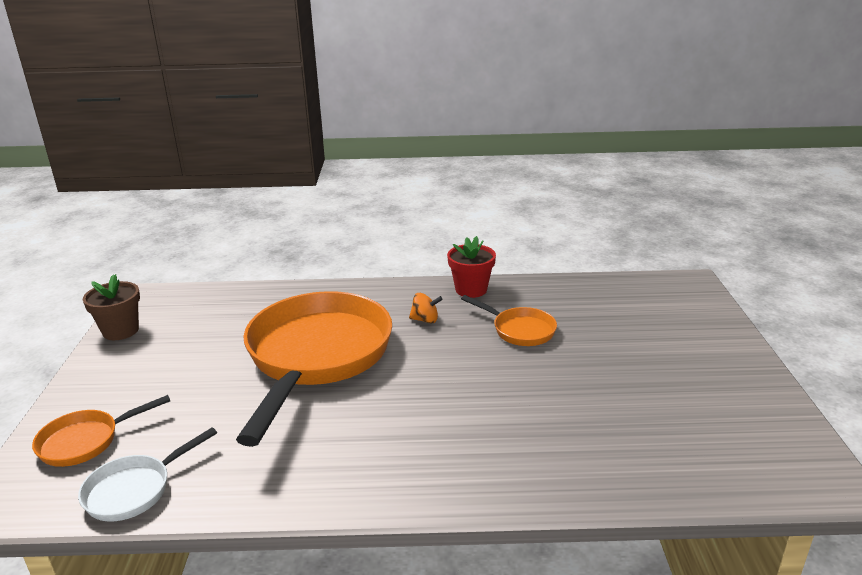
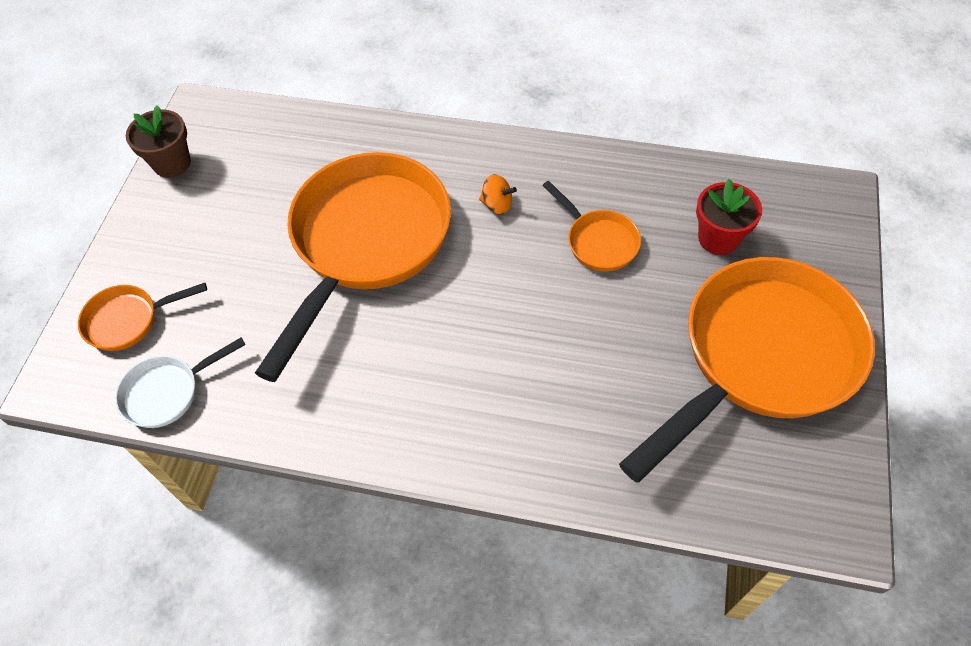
camera: 15 degrees right, 30 degrees up
red flower pot [447,236,496,298] -> red flower pot moved to [696,179,762,255]
none -> orange pan [619,257,875,483]

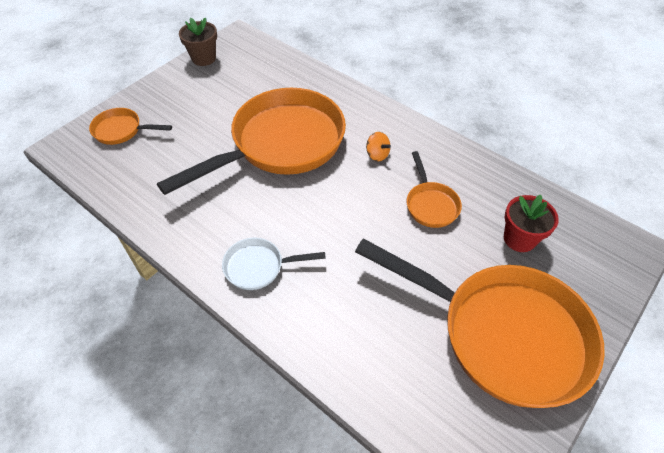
camera: 25 degrees right, 5 degrees down
white pan [115,338,246,428] -> white pan moved to [222,238,326,290]
orange pan [619,257,875,483] -> orange pan turned 45 degrees clockwise [355,238,605,408]

